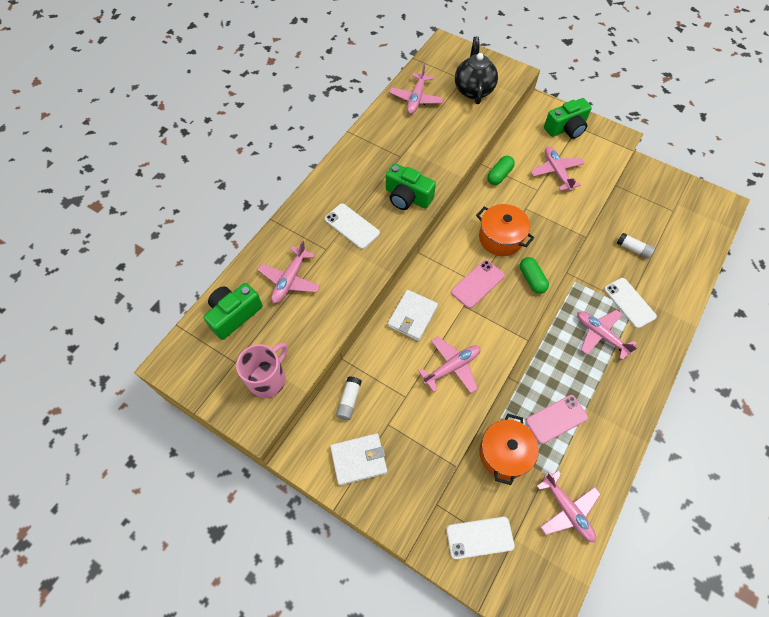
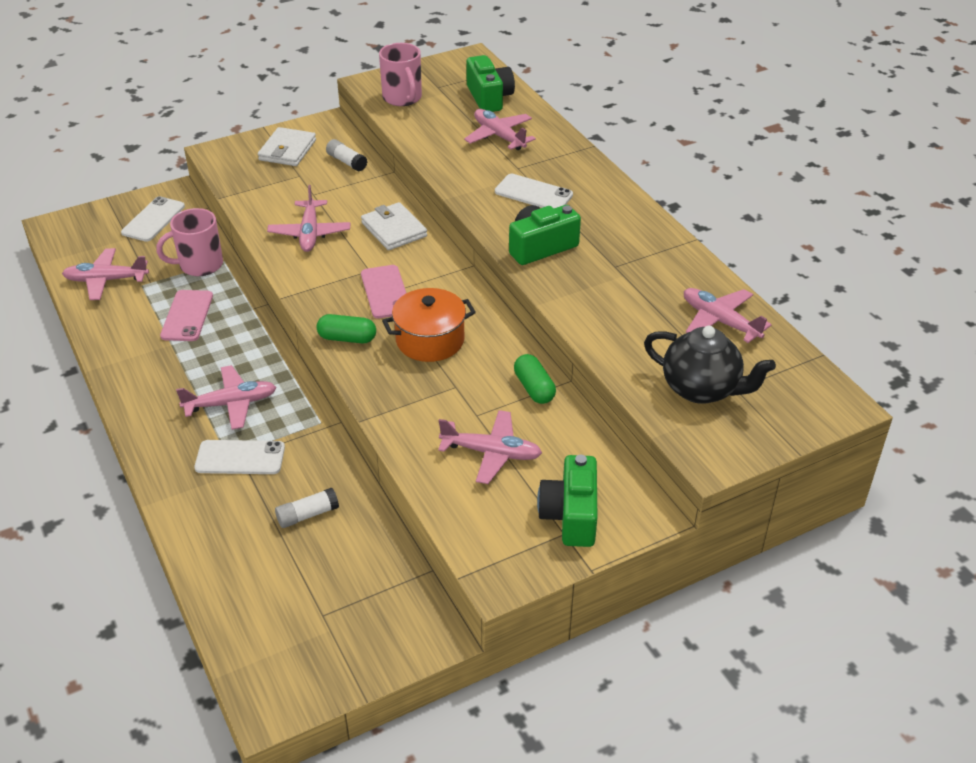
camera: 120 degrees right, 20 degrees down
white phone [325,204,380,249] -> white phone turned 45 degrees clockwise [495,174,573,208]
orange pot [479,414,539,485] -> pink mug [156,208,223,276]

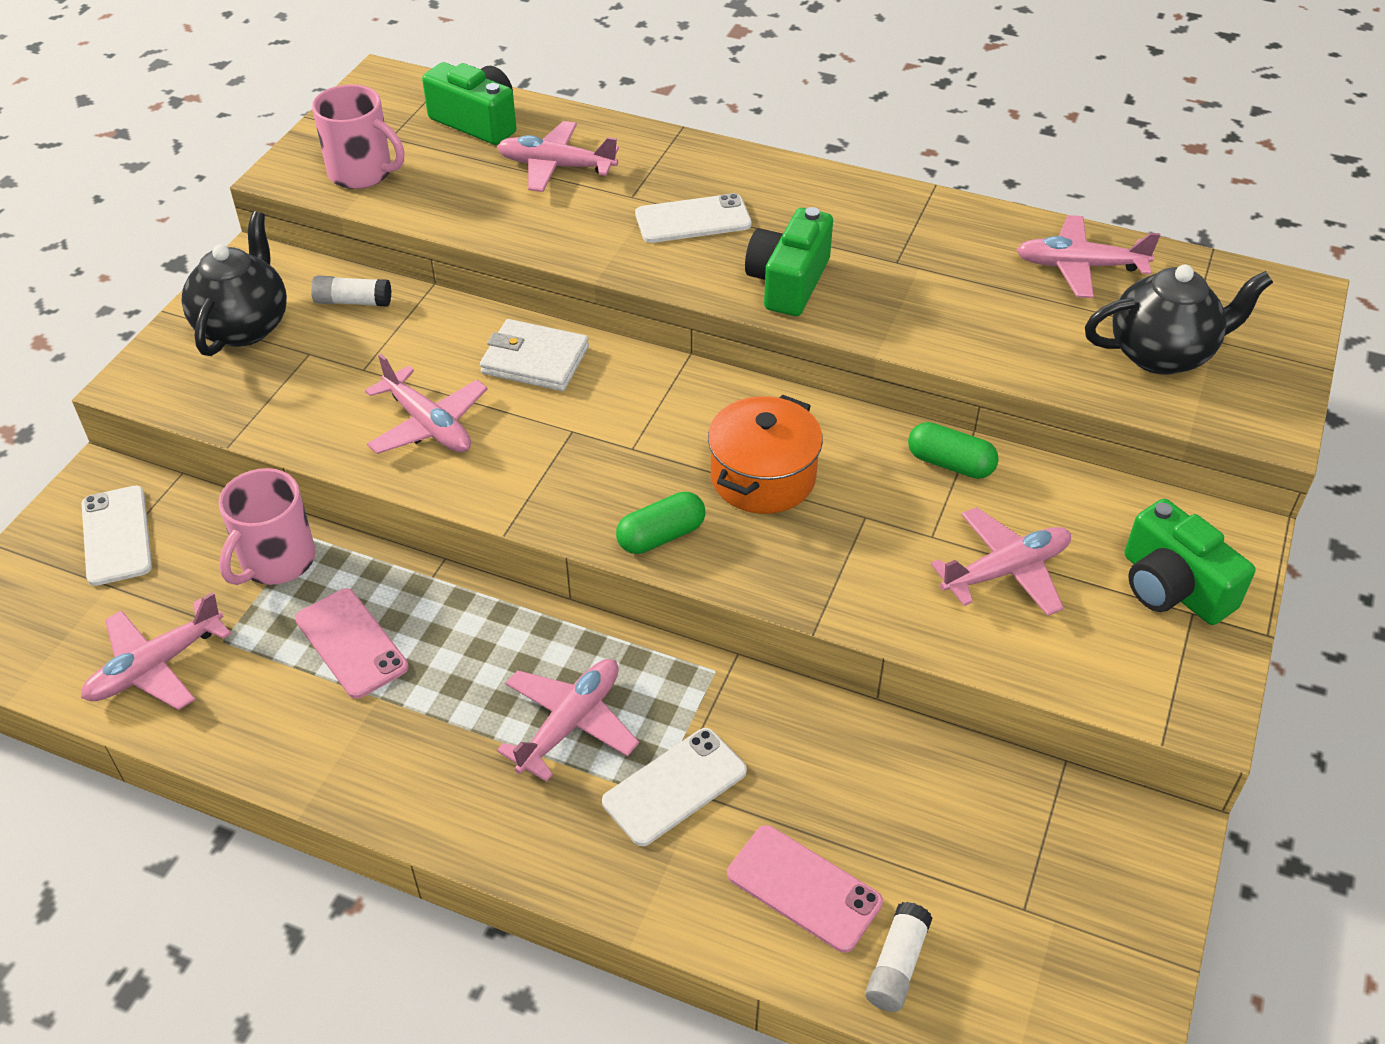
camera: 40 degrees left, 5 degrees up
white wallet [258,127,316,166] -> black teapot [182,211,287,356]
white glue stick [275,488,339,528] -> white glue stick moved to [865,902,932,1012]
pink phone [361,265,406,319] -> pink phone moved to [727,825,883,953]

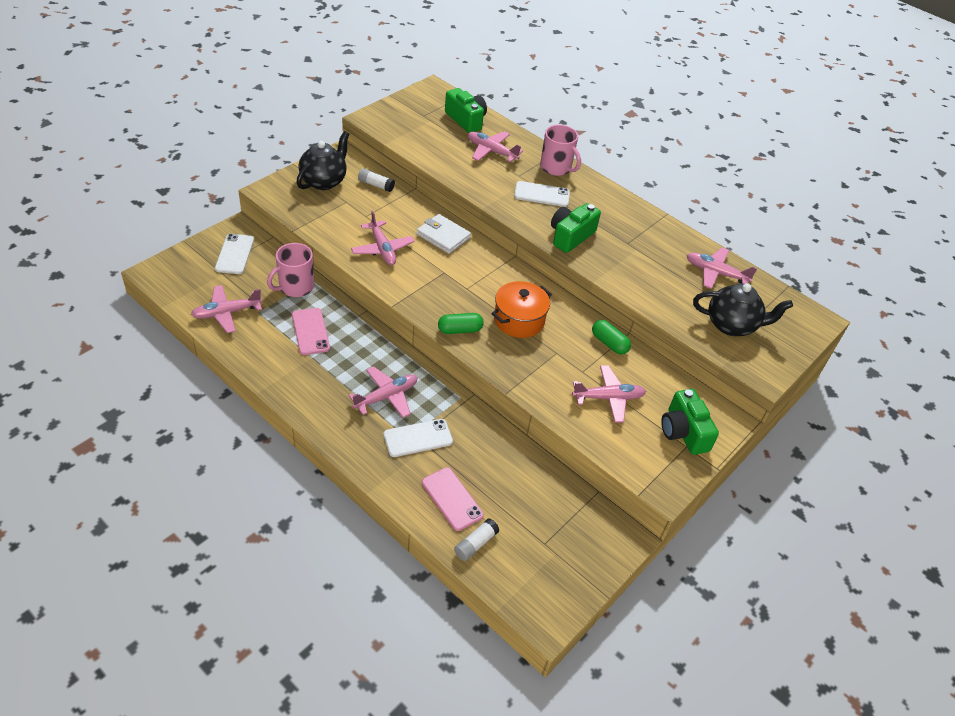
camera: 15 degrees right, 0 degrees up
pink mug [312,84,404,189] -> pink mug moved to [540,125,581,176]

